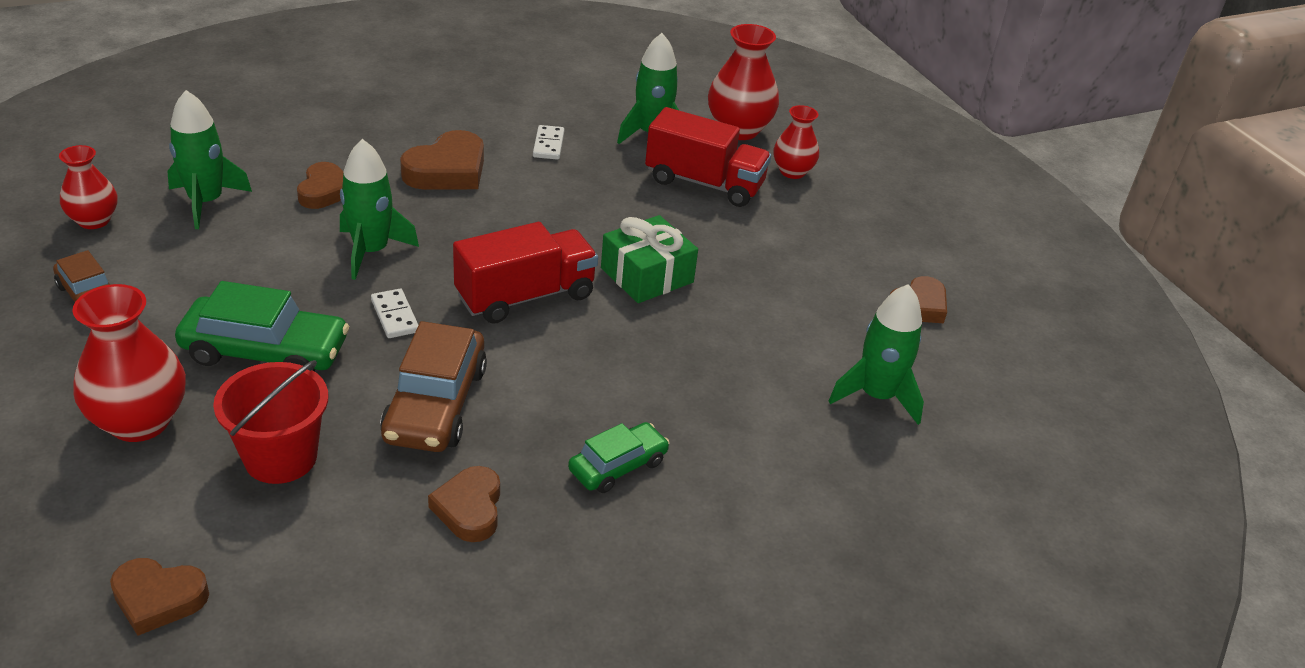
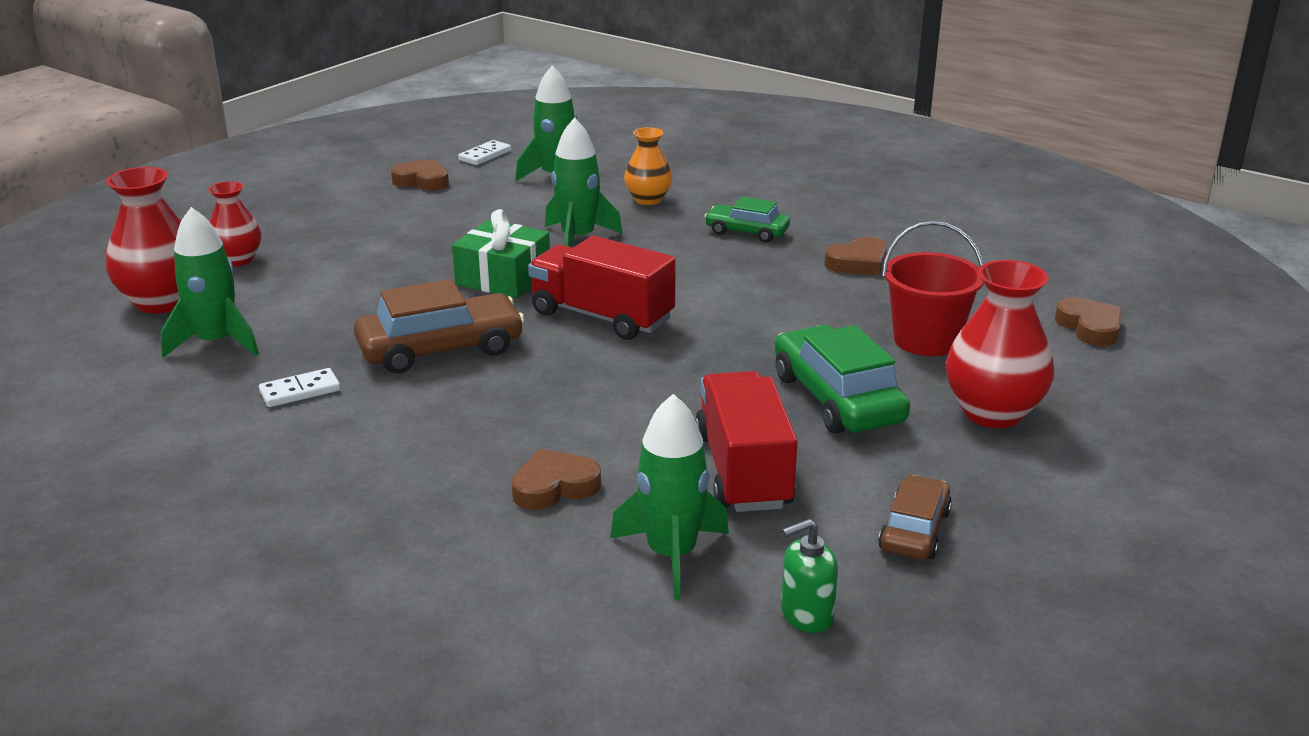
camera: 115 degrees left, 10 degrees down
red vase [59,145,117,229] -> green soap dispenser [781,519,838,633]
green rocket [340,139,419,280] -> green rocket moved to [545,118,623,247]
white domino [371,289,418,338] -> white domino moved to [458,140,511,165]
brown car [380,321,487,452] -> brown car moved to [354,279,525,374]
brown heart [400,130,484,190] -> none
red truck [645,107,771,207] -> red truck moved to [695,371,798,512]
none -> orange vase [624,127,672,205]

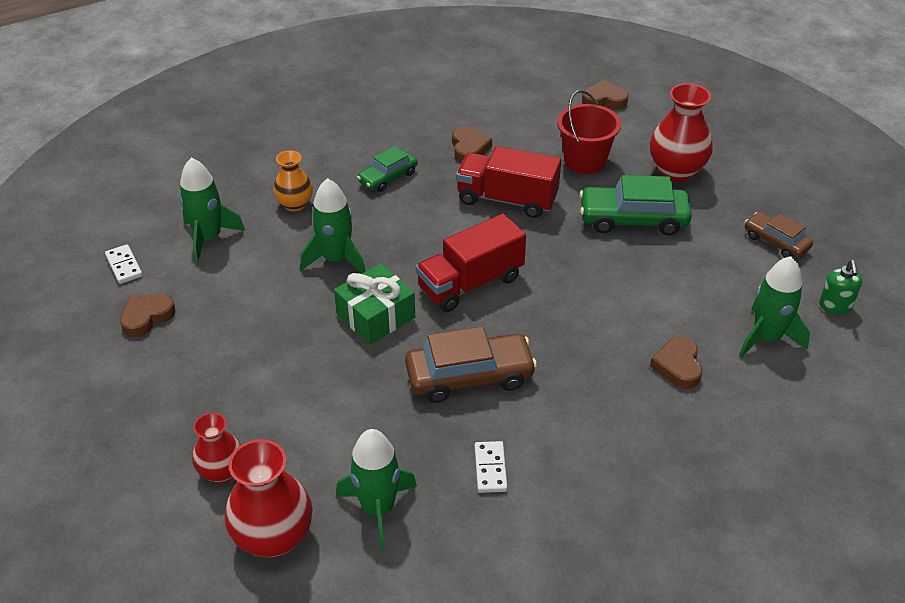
camera: 65 degrees left, 15 degrees up
brown car [354,279,525,374] -> brown car turned 75 degrees clockwise [405,326,537,403]
red truck [695,371,798,512] -> red truck moved to [456,146,561,218]

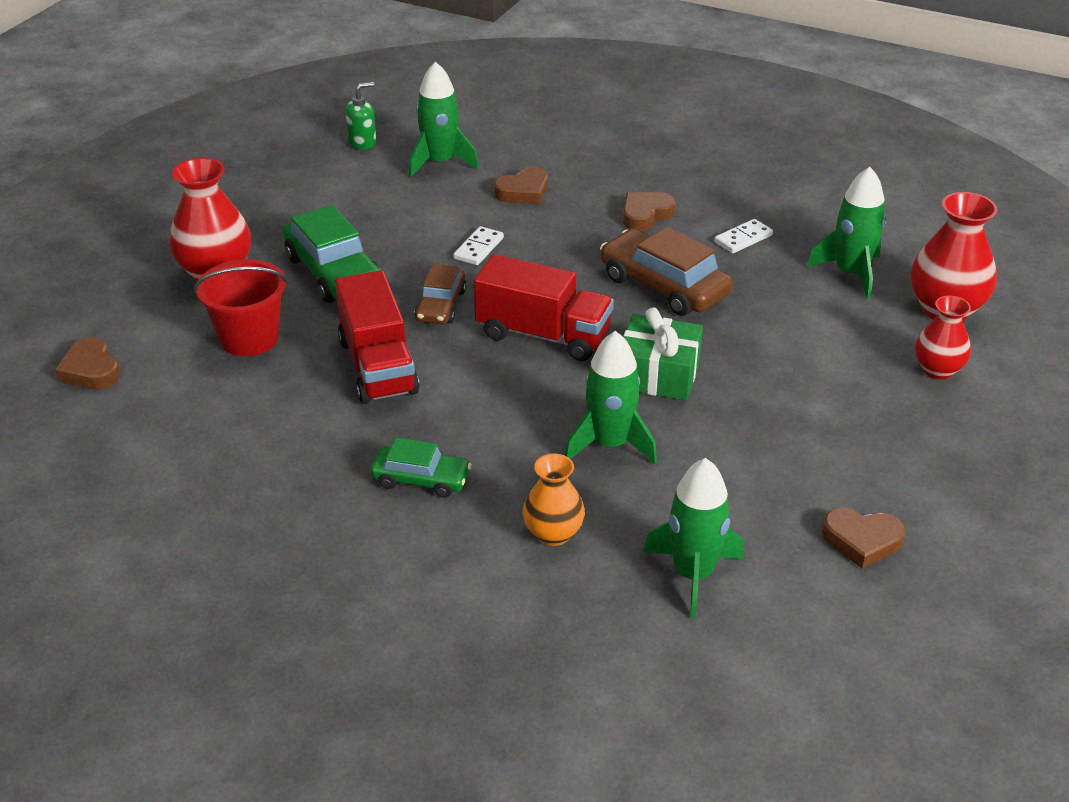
camera: 125 degrees left, 5 degrees down
white domino [105,244,143,284] -> white domino moved to [453,226,504,265]
brown heart [452,126,492,163] -> brown heart moved to [623,192,676,231]
brown car [745,212,813,258] -> brown car moved to [415,264,466,324]

